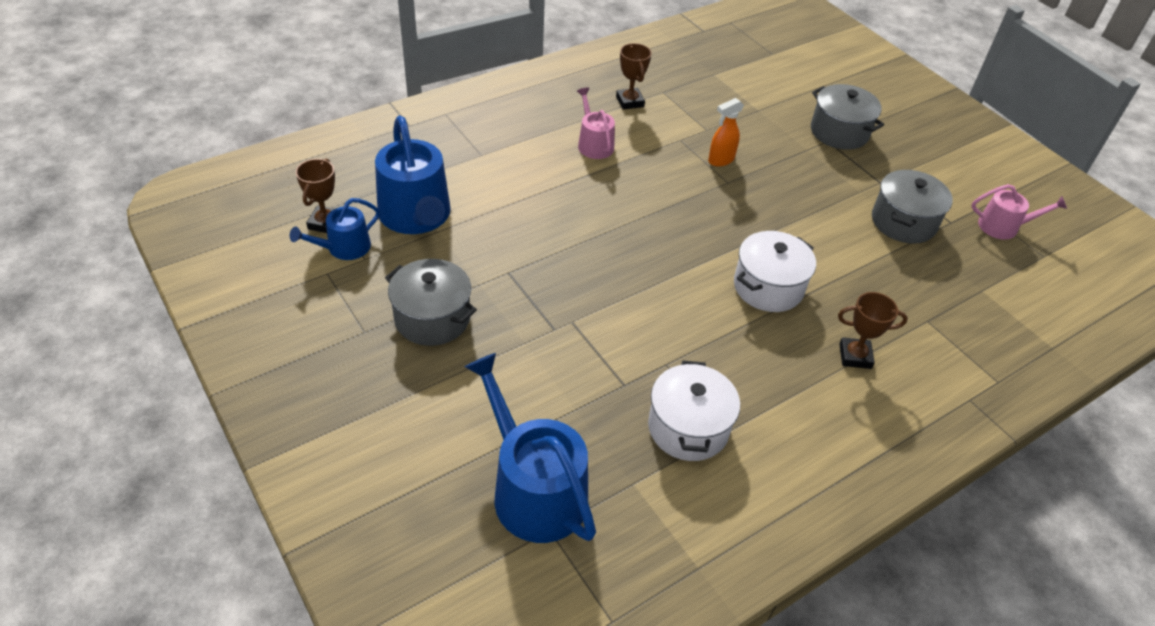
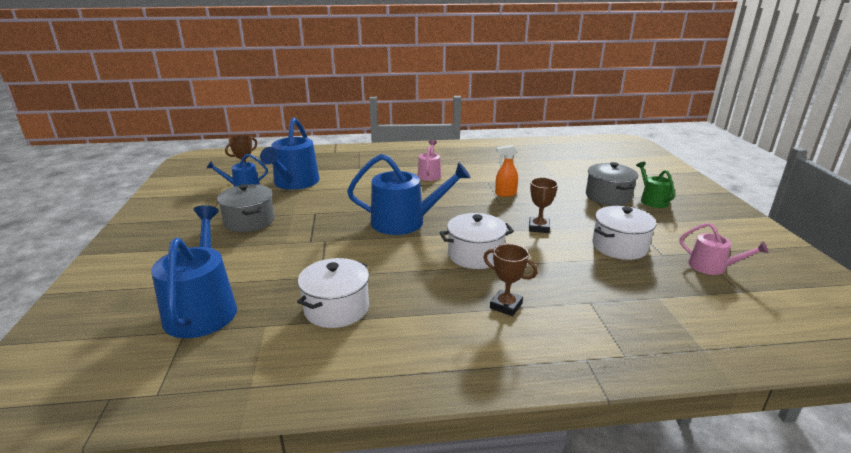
camera: 30 degrees right, 20 degrees down
brown trophy [616,43,652,110] -> brown trophy moved to [529,178,558,233]
grey pot [872,170,953,244] -> white pot [592,206,656,260]
none -> blue watering can [347,154,471,235]
none -> green watering can [636,162,675,208]

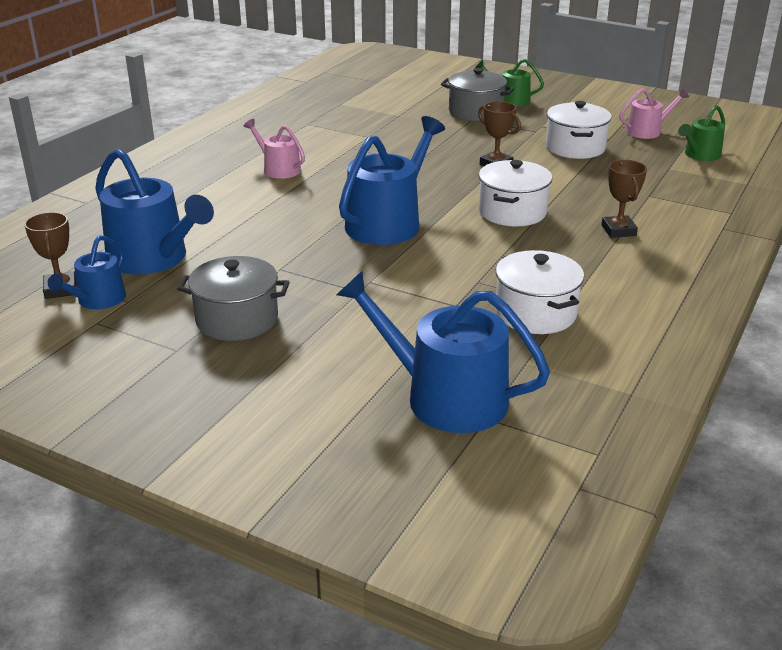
camera: 55 degrees left, 5 degrees up
brown trophy [483,244,538,316] -> brown trophy turned 75 degrees counterclockwise [602,160,647,238]
orange spray bottle [495,145,518,197] -> none
none -> green watering can [678,105,725,161]

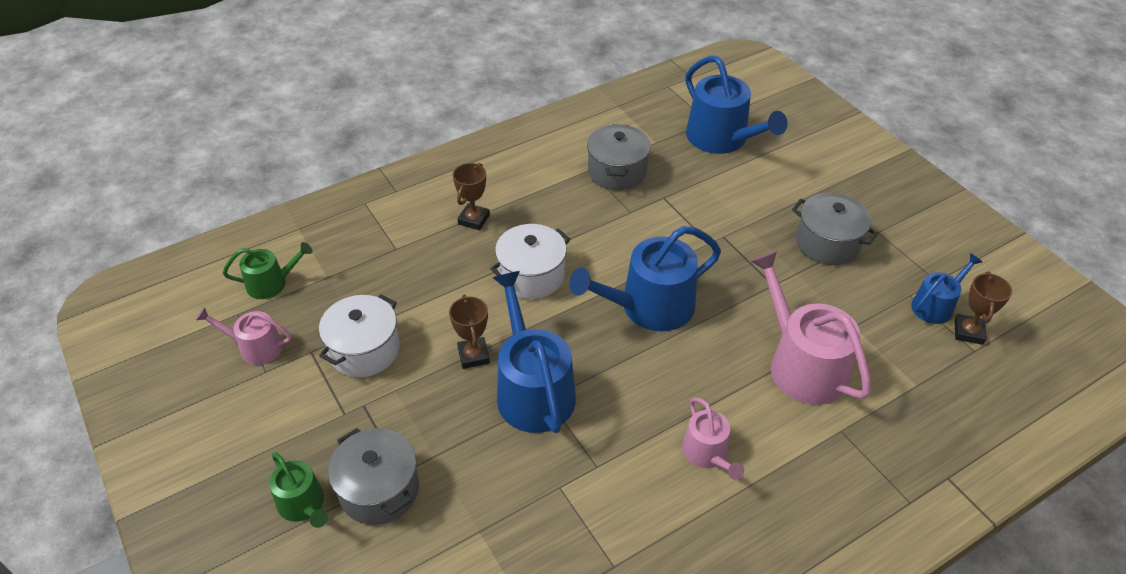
camera: 150 degrees left, 15 degrees up
blue watering can [95,148,214,275] -> blue watering can moved to [492,271,576,433]
white pot [496,250,584,334] -> grey pot [587,124,651,190]
none -> pink watering can [751,251,871,405]

